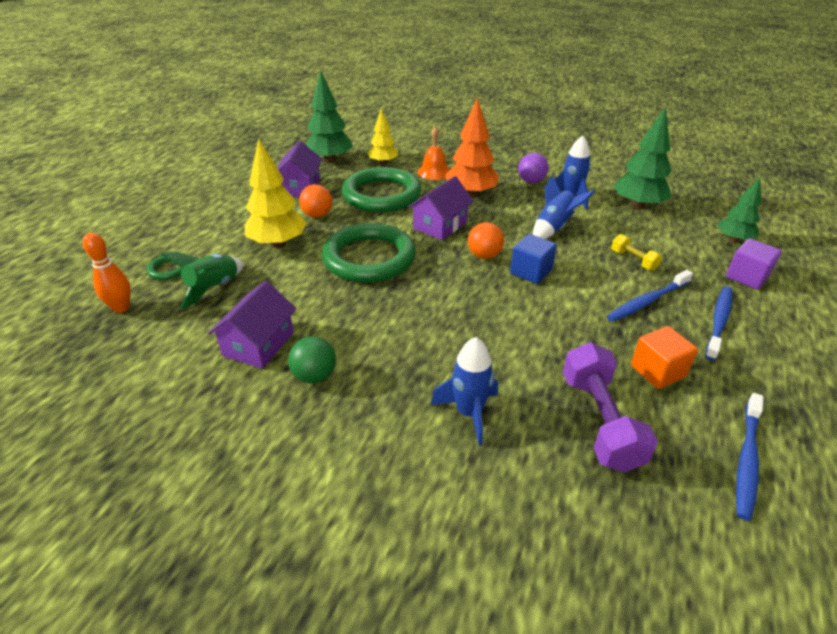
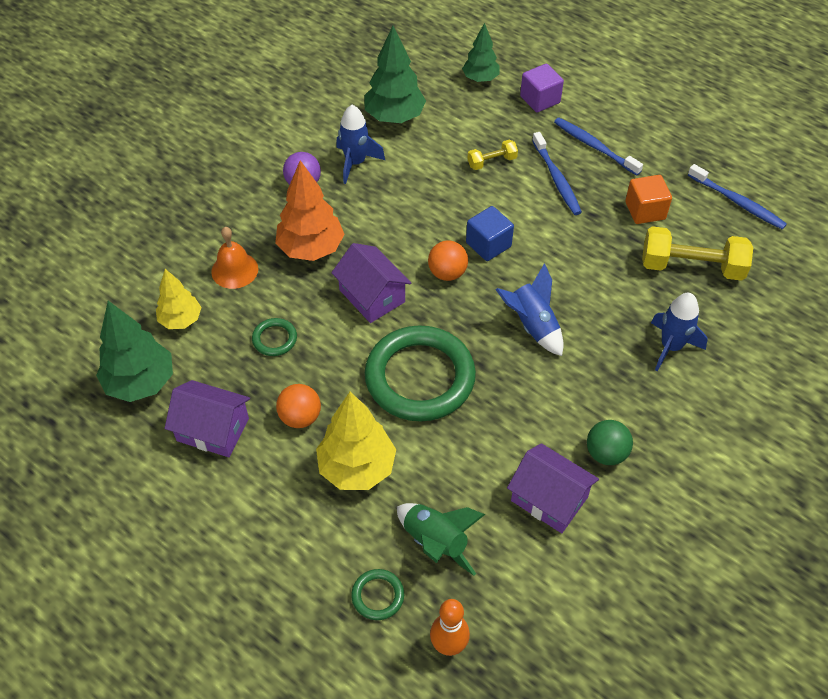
camera: 75 degrees left, 15 degrees up
green ring [342,167,421,213] -> green ring [252,318,297,356], size x0.42
blue rocket [533,175,595,239] -> blue rocket moved to [495,263,564,356]
purple dumbbell [563,342,658,472] -> yellow dumbbell [642,226,753,281]

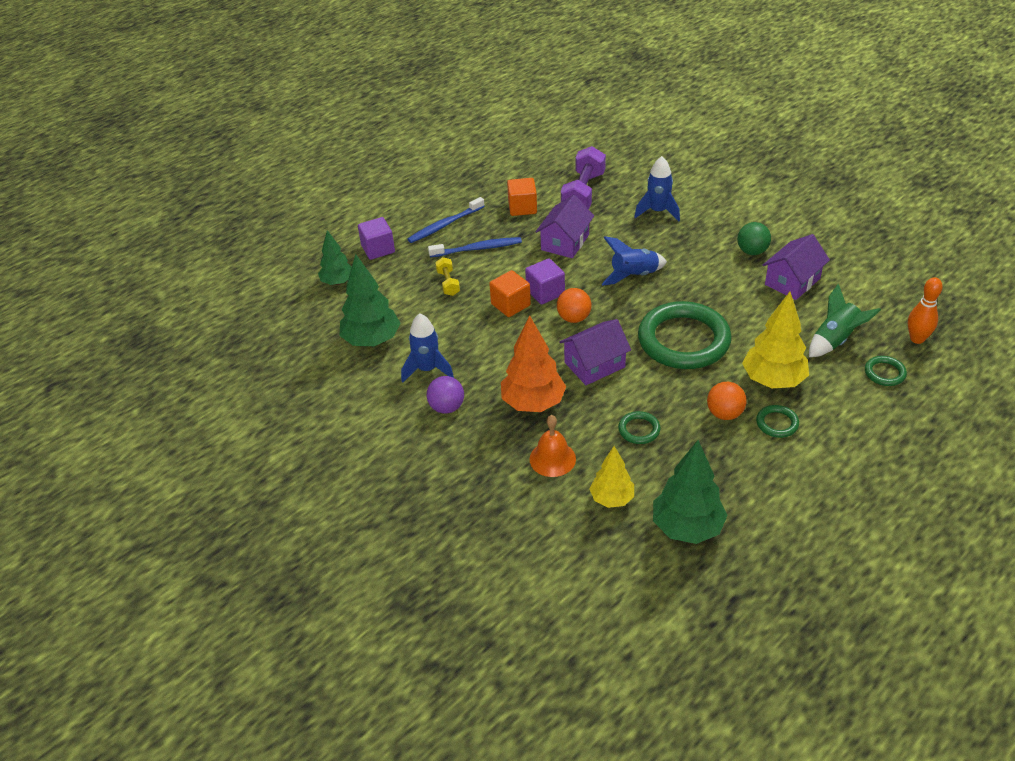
camera: 80 degrees left, 10 degrees down
purple house [165,380,250,457] -> purple house moved to [535,195,594,258]
blue cube [466,206,514,261] -> purple cube [525,258,565,305]
yellow dumbbell [642,226,753,281] -> purple dumbbell [561,146,606,209]
blue toothbrush [688,164,787,230] -> none
none -> orange cube [489,270,531,317]
none -> green ring [756,405,799,438]

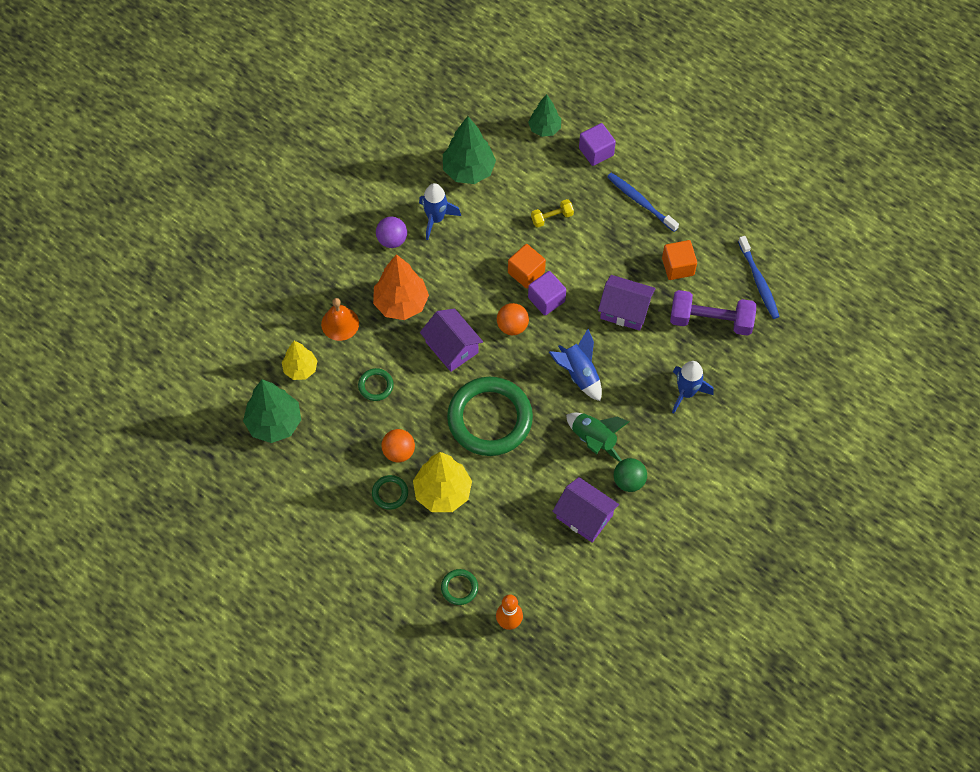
camera: 80 degrees right, 20 degrees up
blue toothbrush [428,237,522,258] -> blue toothbrush moved to [738,236,780,319]
green rocket [809,284,881,357] -> green rocket moved to [566,413,629,462]

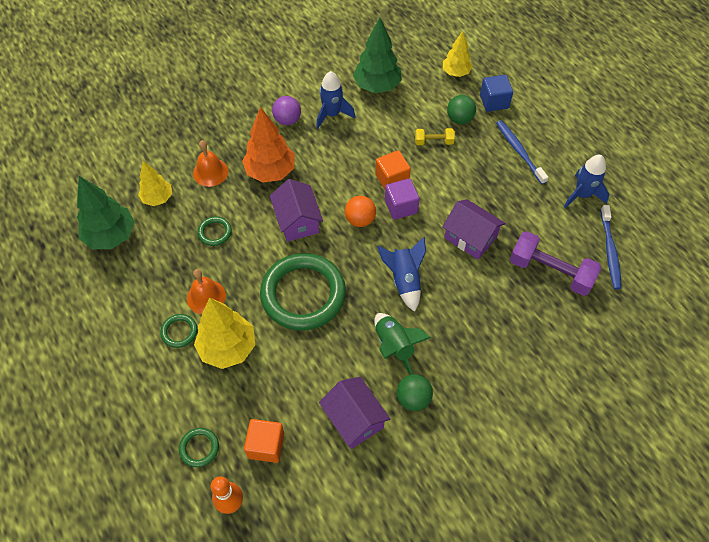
camera: 20 degrees right, 5 degrees down
orange ball [381,429,415,462] -> orange bell [187,269,226,314]
green tree [528,94,561,137] -> yellow tree [443,31,473,77]
purple cube [579,123,616,166] -> blue cube [480,75,513,112]
orange cube [662,240,697,280] -> orange cube moved to [244,419,284,463]
blue rocket [672,361,714,413] -> blue rocket moved to [564,155,609,208]
none -> green ball [447,95,476,124]

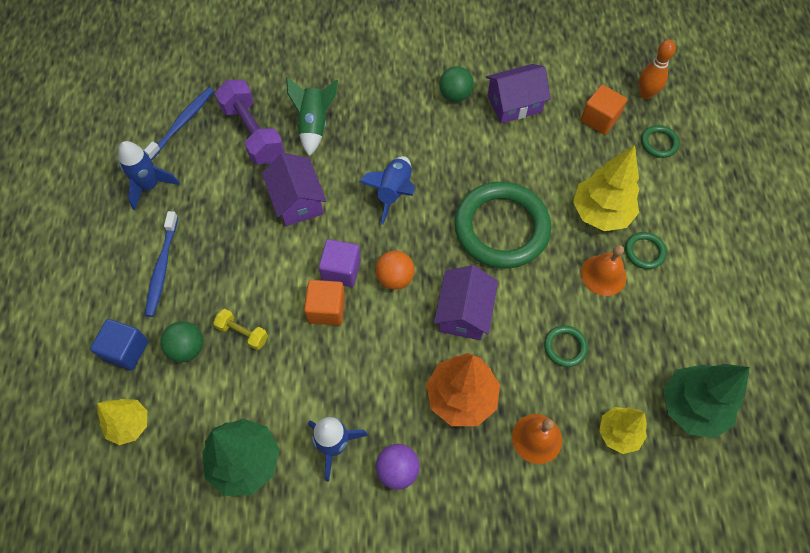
camera: 150 degrees left, 5 degrees up
purple house [319,377,390,449] -> purple house turned 75 degrees clockwise [486,64,551,124]
green rocket [374,313,431,375] -> green rocket moved to [286,77,338,156]

